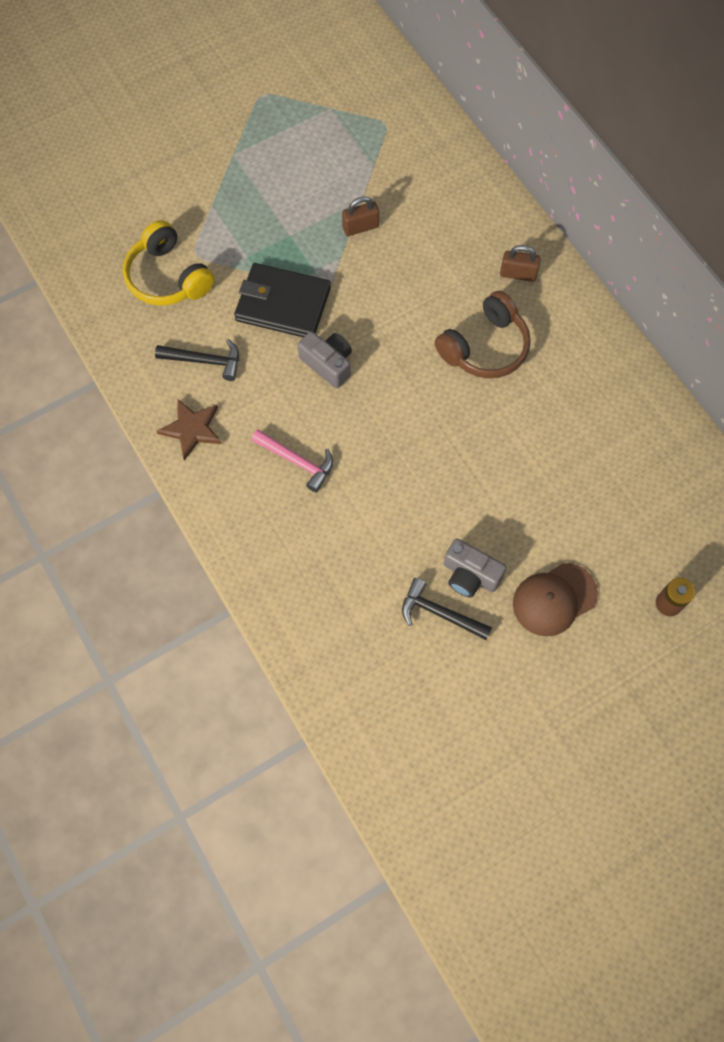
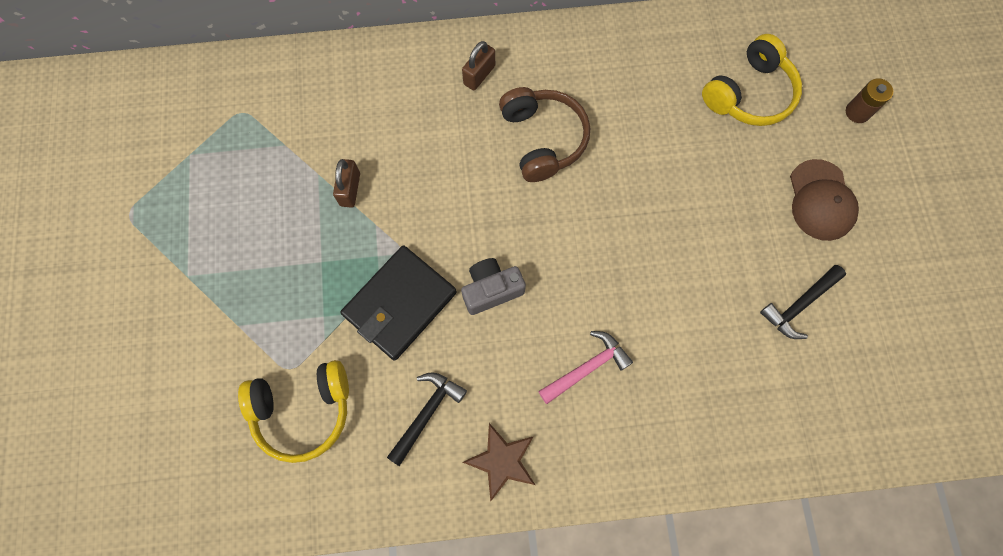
camera: 65 degrees left, 5 degrees up
grey camera [444,539,507,598] -> none
none -> yellow headphones [702,34,802,126]

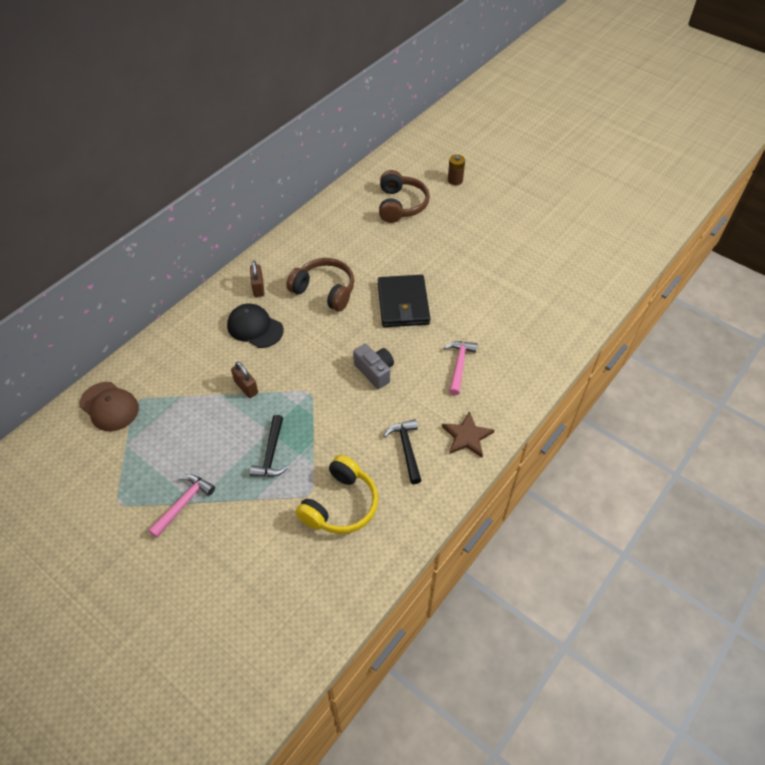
camera: 45 degrees left, 20 degrees down
black wallet [340,245,457,361] -> black wallet moved to [378,275,430,327]
grey camera [461,258,526,315] -> grey camera turned 120 degrees clockwise [353,344,394,389]
yellow headphones [702,34,802,126] -> brown headphones [379,170,430,223]
black hammer [760,265,846,339] -> black hammer moved to [250,415,288,477]
brown cap [790,159,859,241] -> brown cap moved to [79,382,139,431]
none -> pink hammer [148,475,215,538]
none -> black cap [227,303,283,348]

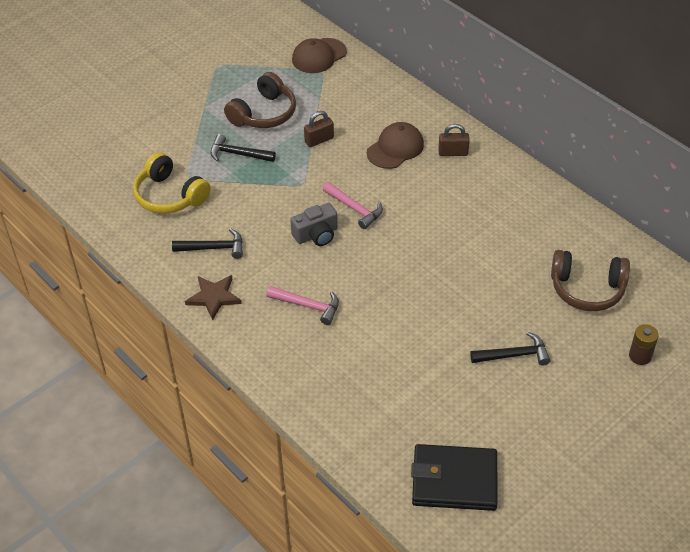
camera: 100 degrees right, 5 degrees down
pink hammer [148,475,215,538] -> pink hammer moved to [323,182,383,229]
black cap [227,303,283,348] -> brown cap [367,122,424,169]
brown headphones [286,258,355,311] -> brown headphones moved to [224,72,296,128]
black wallet [378,275,430,327] -> black wallet moved to [411,444,498,511]
none -> black hammer [470,332,550,365]

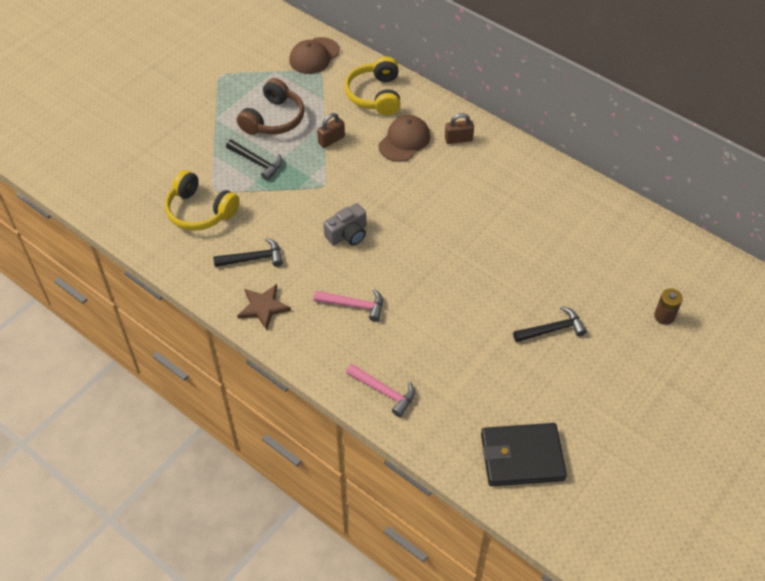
camera: 10 degrees left, 5 degrees up
black hammer [210,134,276,162] -> black hammer turned 150 degrees counterclockwise [226,139,282,181]
pink hammer [323,182,383,229] -> pink hammer moved to [346,364,415,417]
brown headphones [551,250,630,311] -> none
none -> yellow headphones [344,56,401,115]

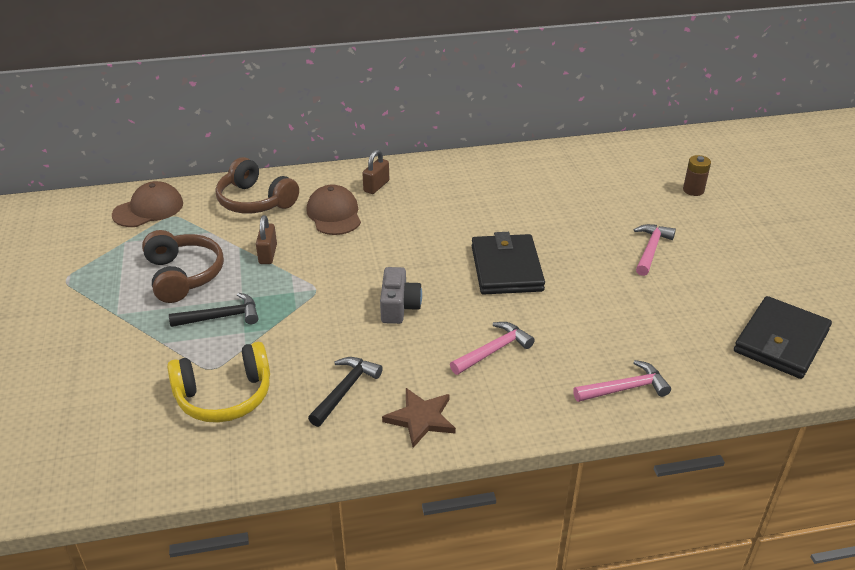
camera: 50 degrees left, 15 degrees down
brown cap [289,37,340,74] -> brown cap turned 120 degrees counterclockwise [112,181,183,227]
yellow headphones [344,56,401,115] -> brown headphones [216,157,299,214]
black hammer [513,306,587,342] -> pink hammer [633,224,676,276]
none -> black wallet [472,232,545,295]

